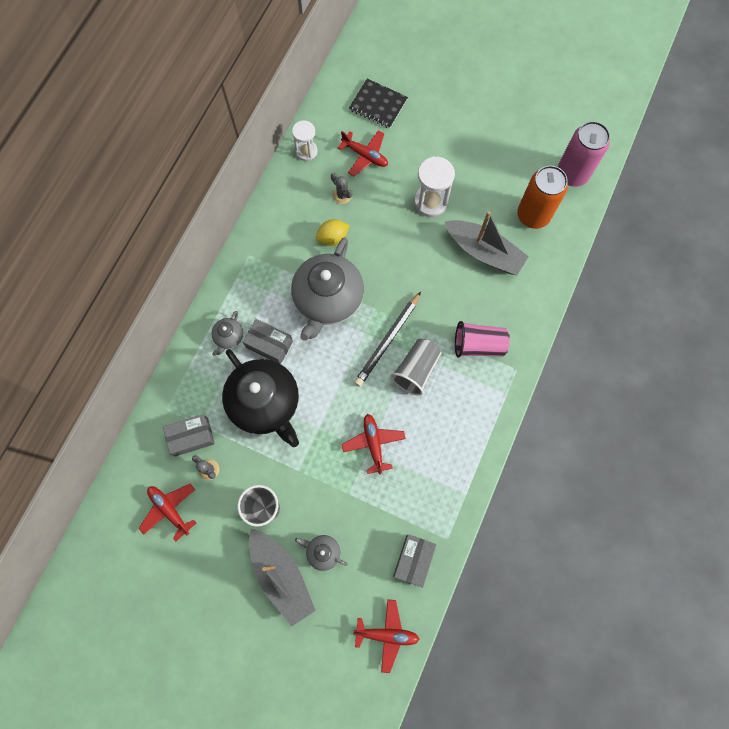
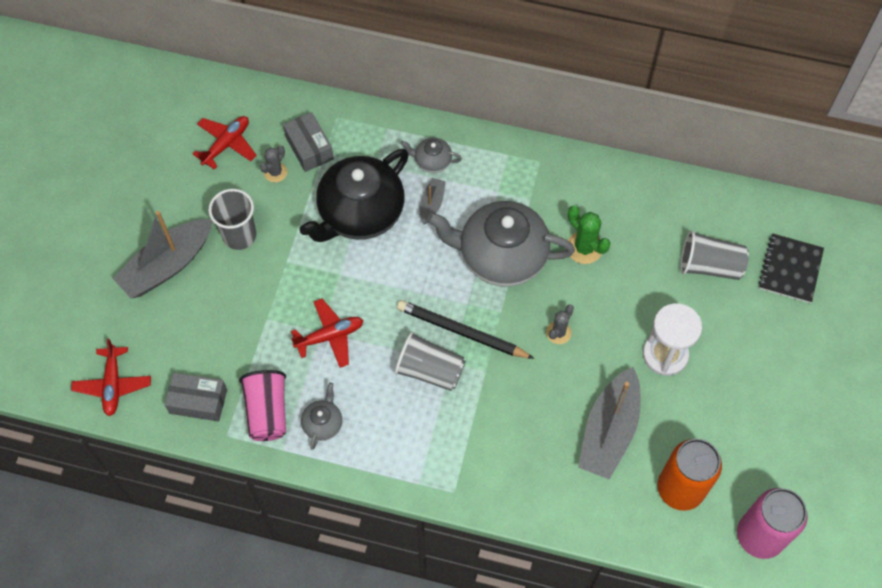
camera: 80 degrees right, 10 degrees down
grey box [243,319,293,364] -> grey boat [420,178,446,224]
white hourglass [292,120,318,161] -> none
grey teapot [295,535,348,571] -> grey teapot moved to [301,383,342,450]
yellow lemon [316,219,350,246] -> green cactus [568,206,610,264]
grey cactus [331,173,353,204] -> grey cactus moved to [546,305,574,344]
red plane [338,130,388,176] -> grey cup [680,230,749,280]
pink cup [455,321,510,358] -> pink cup moved to [239,370,286,441]

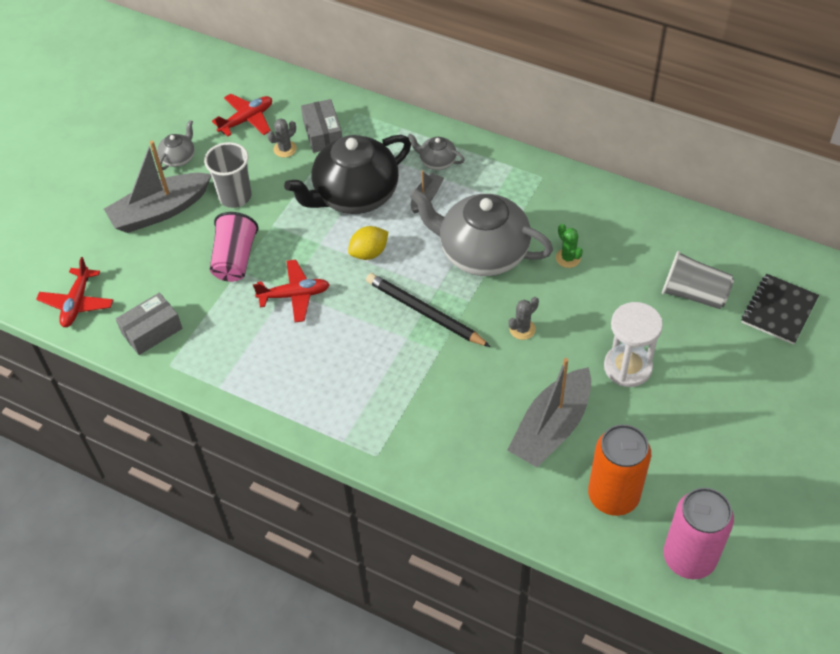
camera: 15 degrees right, 10 degrees down
grey box [164,373,227,422] -> grey box turned 60 degrees counterclockwise [116,293,182,355]
pink cup [239,370,286,441] -> pink cup moved to [210,212,259,282]
grey teapot [301,383,342,450] -> grey teapot moved to [157,120,195,170]
grey cup [395,332,466,391] -> none
green cactus [568,206,610,264] -> green cactus [556,224,583,268], size x0.67
none -> yellow lemon [348,226,388,260]

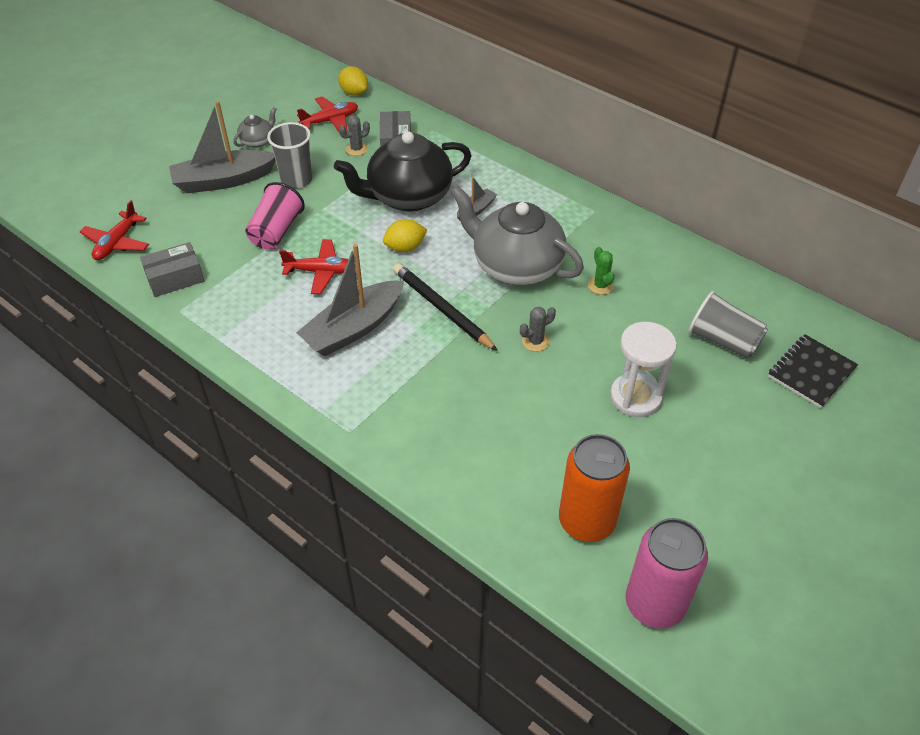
camera: 10 degrees right, 5 degrees down
grey teapot [407,134,465,170] -> none
grey boat [507,358,591,467] -> grey boat moved to [296,244,404,356]
none -> yellow lemon [338,66,368,96]

